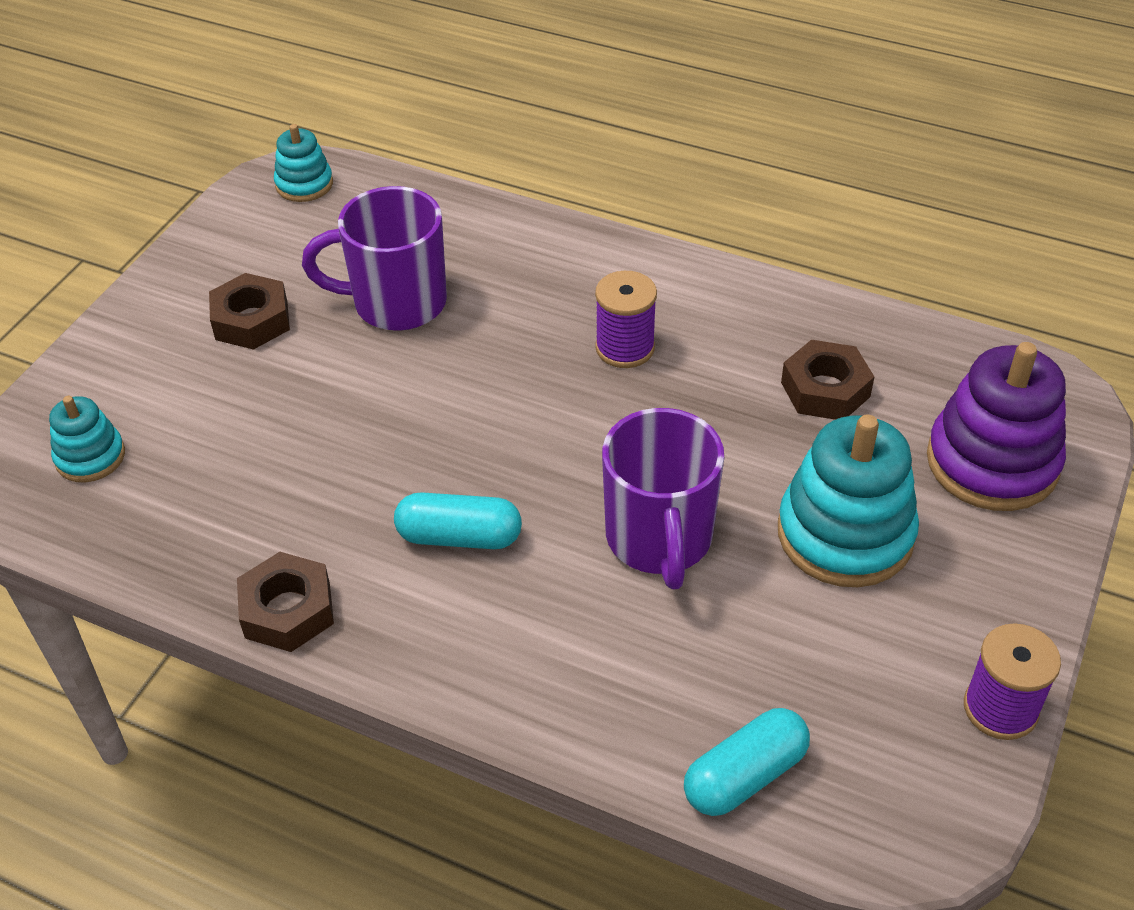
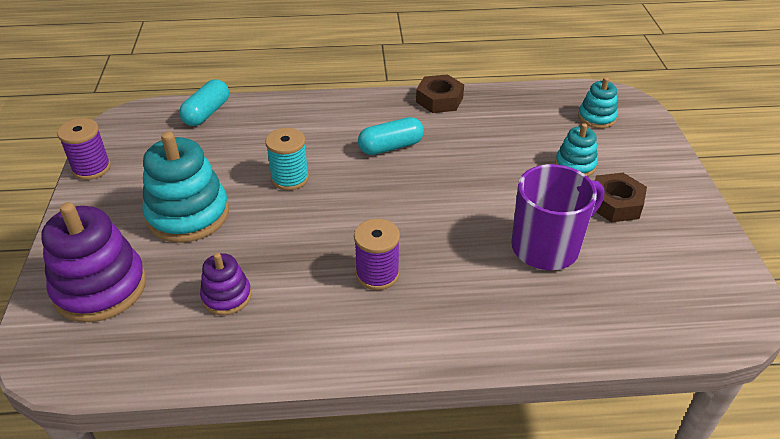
camera: 150 degrees right, 5 degrees down
turquoise stacking toy [274,124,333,202] -> turquoise stacking toy moved to [555,123,598,177]
purple mug [602,408,724,589] -> turquoise spool [265,128,309,191]
brown nut [781,340,874,420] -> purple stacking toy [200,253,252,315]

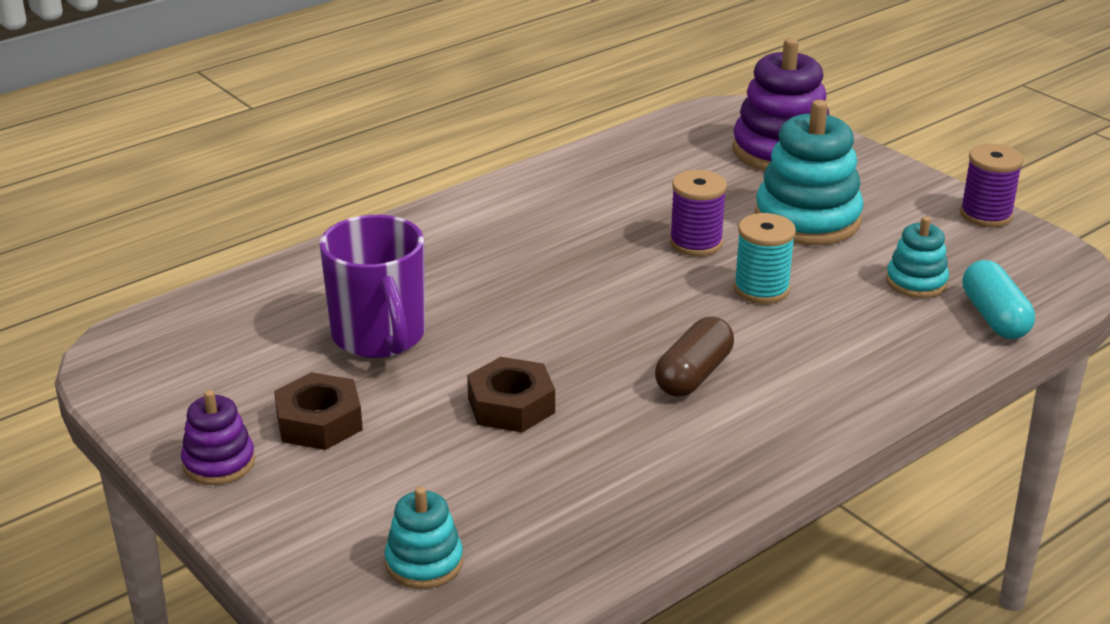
camera: 145 degrees right, 10 degrees down
purple stacking toy [200,253,252,315] -> purple stacking toy moved to [181,390,255,485]
purple spool [354,219,400,290] -> purple spool moved to [669,170,727,256]
turquoise capsule [358,117,424,155] -> brown capsule [655,317,734,397]
brown nut [416,74,464,113] -> brown nut moved to [467,357,555,432]
purple mug [511,164,604,270] -> purple mug turned 45 degrees counterclockwise [320,215,425,358]
turquoise stacking toy [555,123,598,177] -> turquoise stacking toy moved to [886,216,949,298]

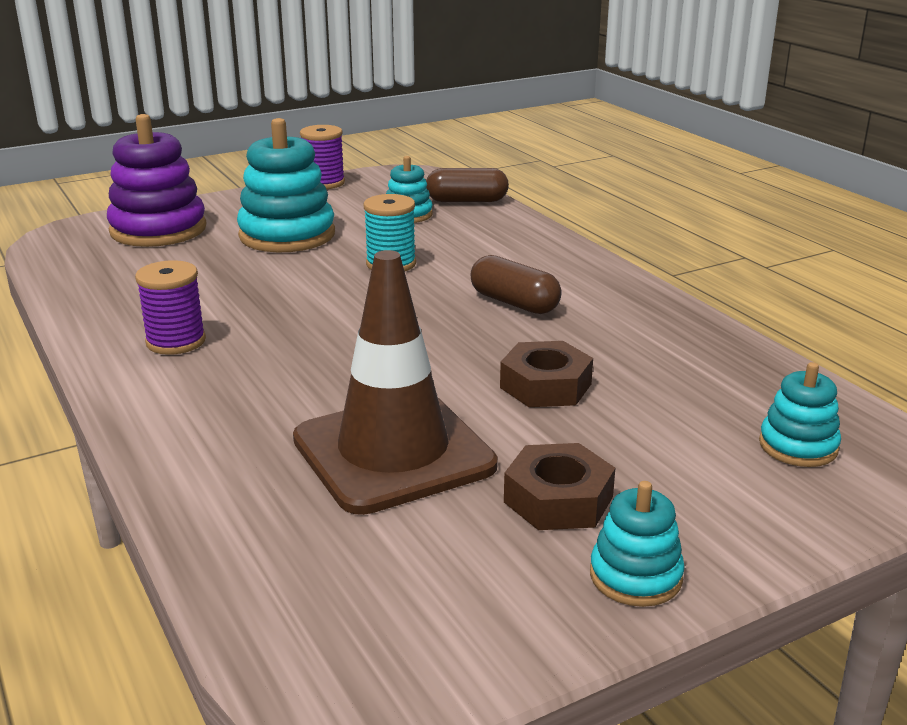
camera: 80 degrees left, 5 degrees down
purple stacking toy [181,390,255,485] -> turquoise stacking toy [590,481,685,607]
purple mug [320,215,425,358] -> brown traffic cone [293,250,498,515]
purple spool [669,170,727,256] -> purple spool moved to [135,260,206,355]
turquoise capsule [962,260,1035,339] -> brown capsule [426,168,509,202]

